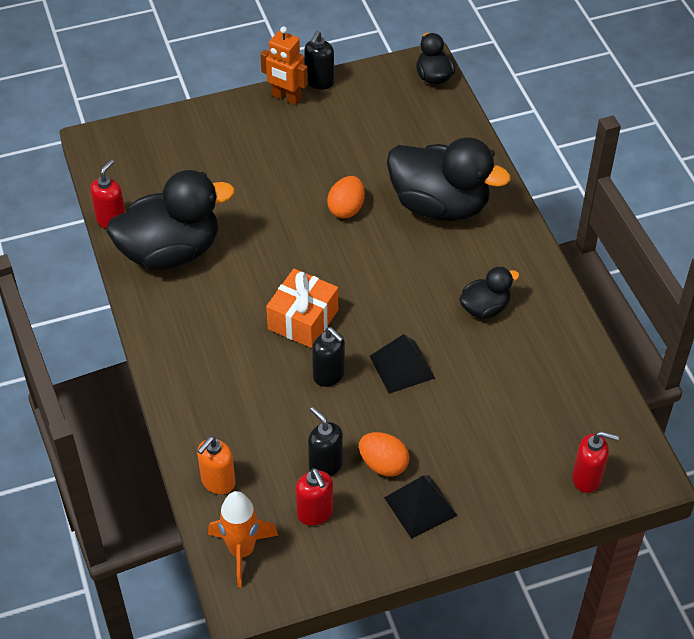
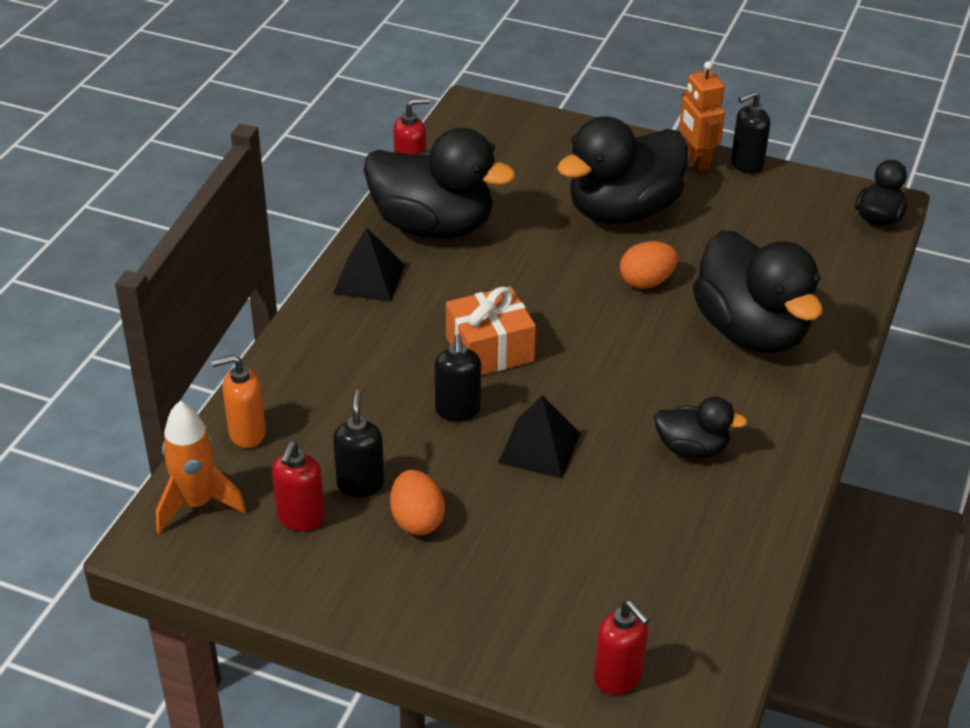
camera: 40 degrees right, 10 degrees down
black pyramid [384,475,457,539] -> black pyramid moved to [333,227,405,302]
none -> black duck [557,116,688,224]

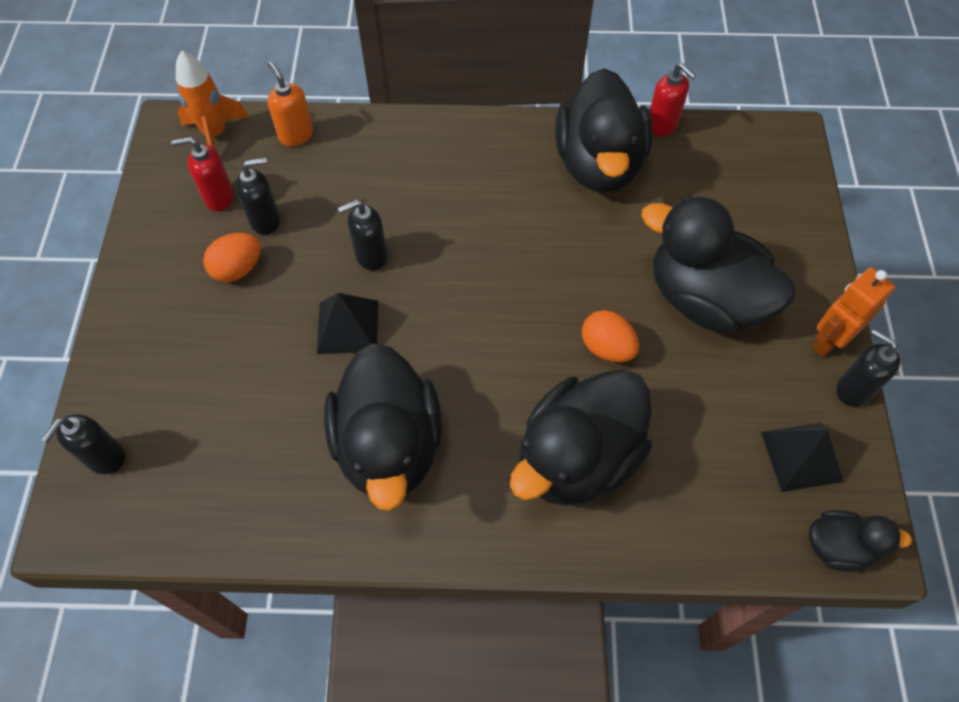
camera: 70 degrees right, 20 degrees up
black pyramid [333,227,405,302] -> black pyramid moved to [761,423,844,492]
orange gift [446,286,536,375] -> none
red soap dispenser [594,600,649,694] -> black soap dispenser [41,414,125,474]
black duck [654,397,747,459] -> black duck [324,343,442,511], size x2.02

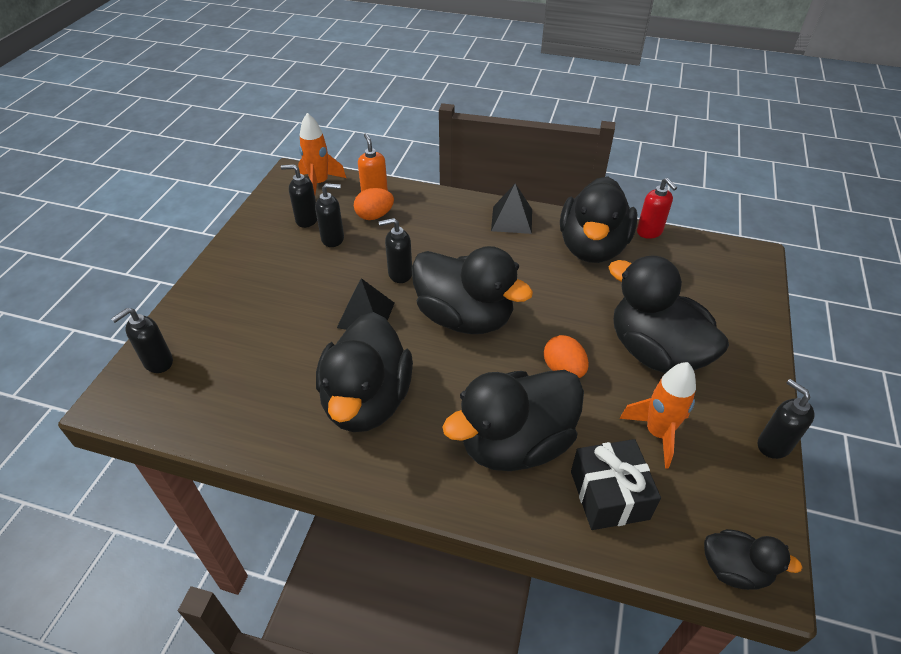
camera: 15 degrees right, 15 degrees down
red soap dispenser [171,137,234,211] -> black soap dispenser [281,164,317,228]
orange egg [203,233,261,282] -> orange egg moved to [354,188,394,220]
black pyramid [761,423,844,492] -> black pyramid moved to [491,184,532,234]
orange robot [812,268,895,357] -> none
none -> black duck [412,246,533,334]
none -> black gift [571,439,661,530]
none -> orange rocket [619,362,696,468]

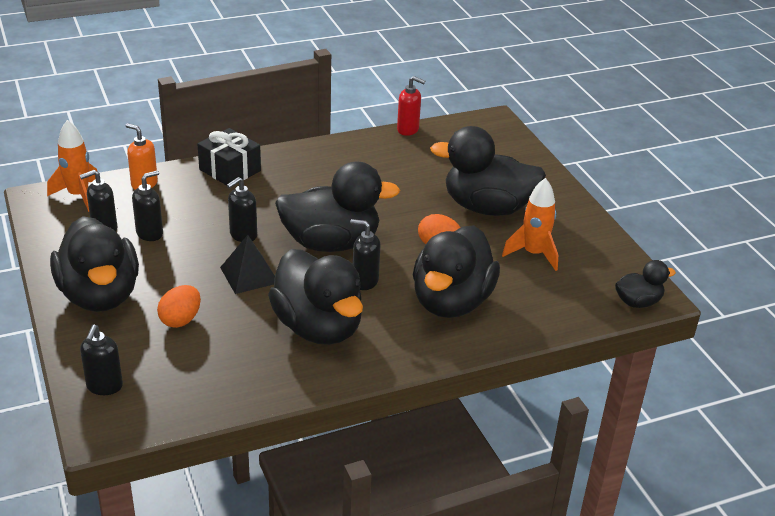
camera: 40 degrees left, 10 degrees down
orange egg [354,188,394,220] -> orange egg moved to [157,285,201,328]
black pyramid [491,184,532,234] -> none
black duck [560,176,637,263] -> black duck moved to [50,216,139,312]
black gift [571,439,661,530] -> black gift moved to [197,128,261,185]
black soap dispenser [758,379,815,459] -> black soap dispenser moved to [350,219,381,290]

